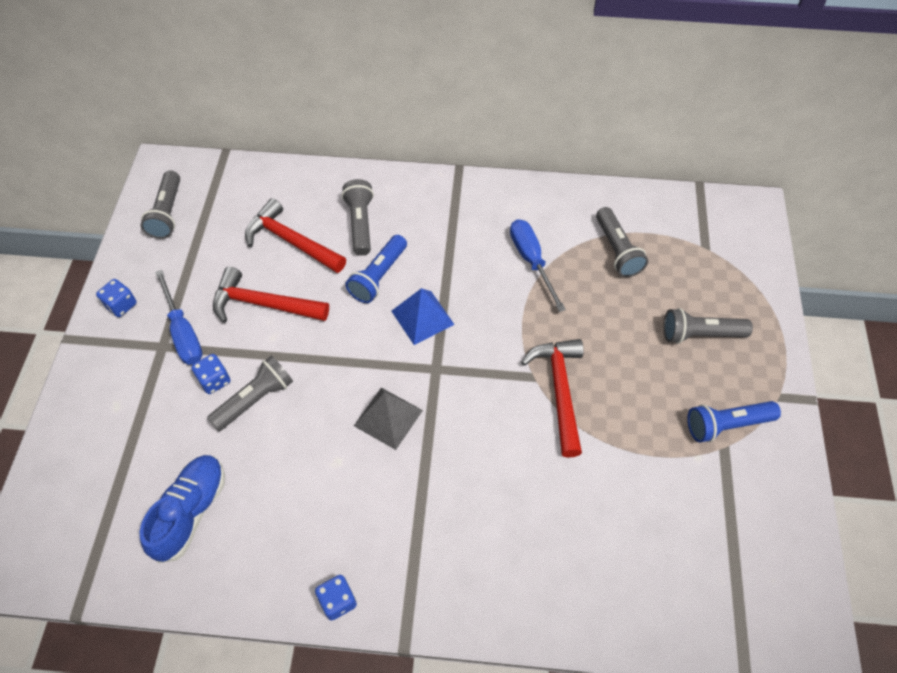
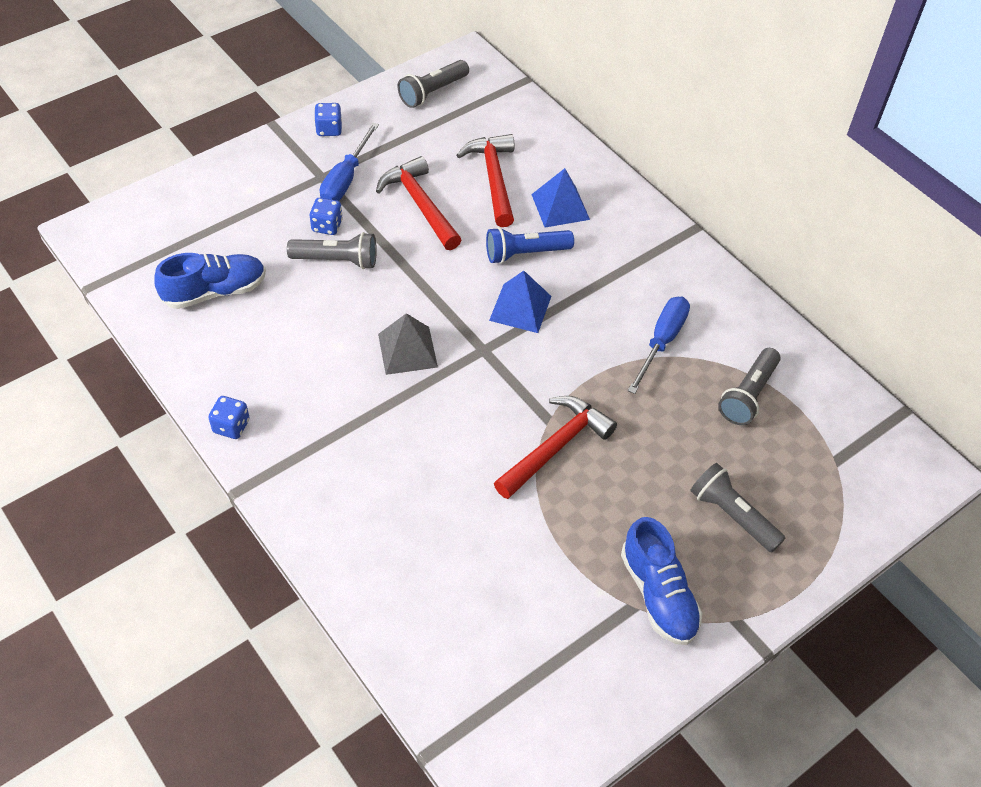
camera: 45 degrees right, 5 degrees down
grey flashlight [342,179,374,256] -> blue pyramid [531,168,590,228]
blue flashlight [687,401,781,442] -> blue shoe [621,517,702,645]

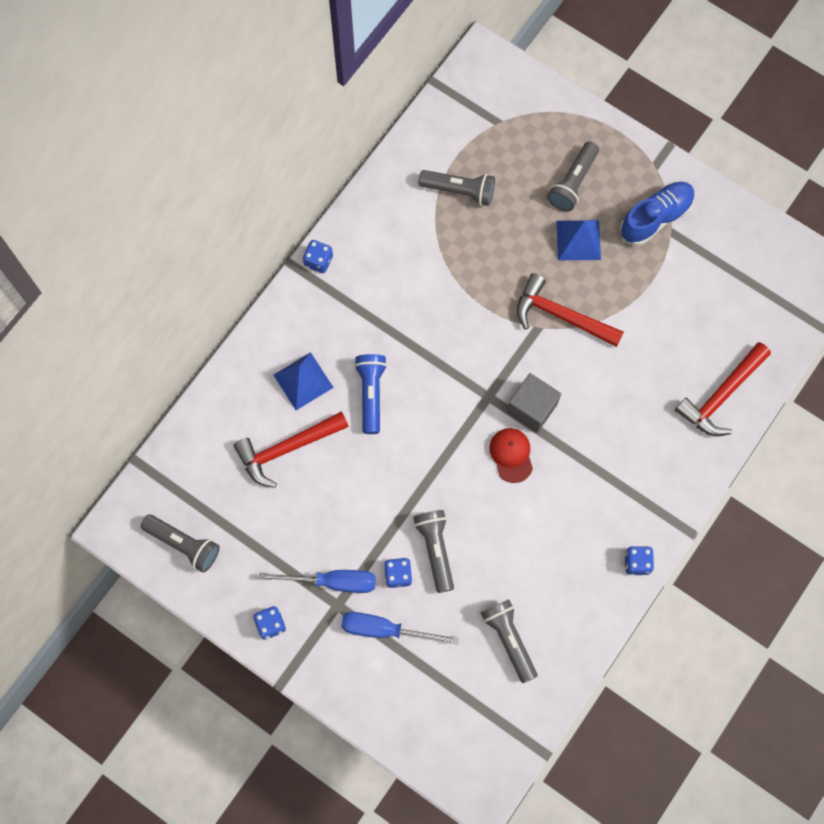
camera: 105 degrees left, 20 degrees up
blue shoe [154,253,266,309] -> grey flashlight [481,599,537,683]
red hammer [376,156,461,250] -> red hammer moved to [675,342,771,436]
grey pyramid [378,313,438,375] -> red cap [489,428,533,483]
blue flashlight [486,227,574,264] -> blue flashlight turned 150 degrees counterclockwise [354,354,387,434]
blue pyramid [489,271,551,333] -> blue pyramid moved to [556,220,601,260]
blue screwdriver [628,297,690,394] -> blue screwdriver moved to [341,612,459,645]
none -> blue dice [303,240,333,273]
none -> grey cube [507,373,561,433]

